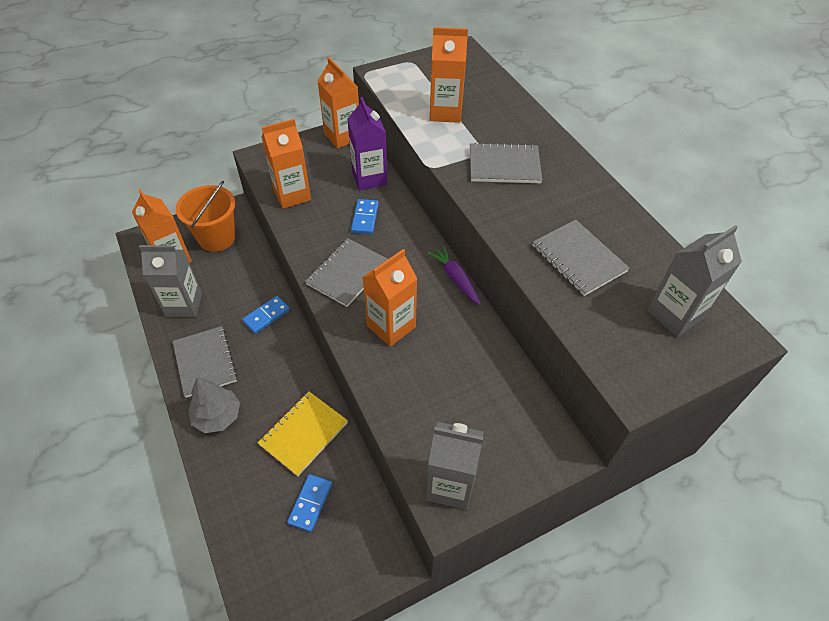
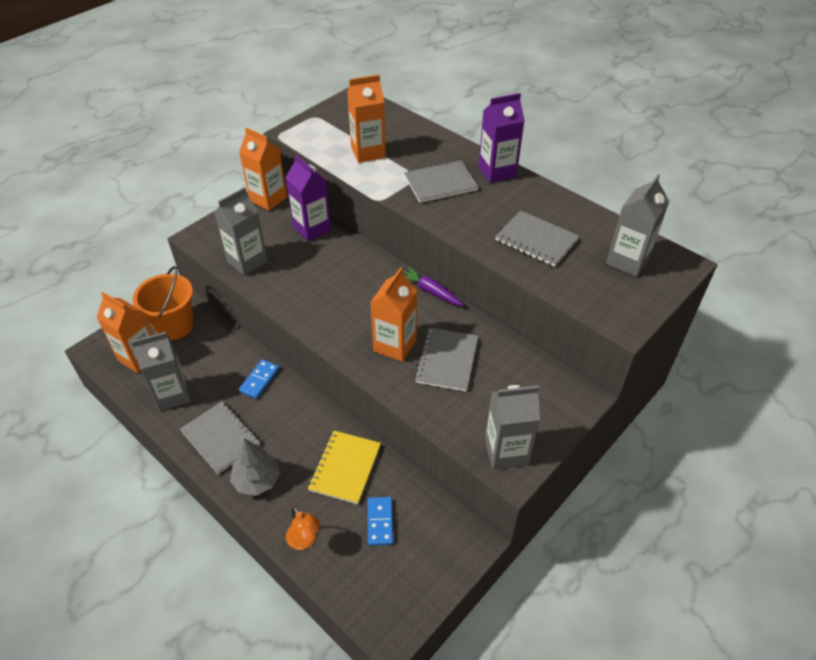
camera: 20 degrees left, 5 degrees down
orange carton [262,119,311,209] -> grey carton [214,187,268,276]
grey notebook [305,238,388,307] -> grey notebook moved to [414,328,478,392]
blue domino [351,199,379,234] -> none
none -> orange lamp [286,507,320,550]
none -> purple carton [478,93,525,183]

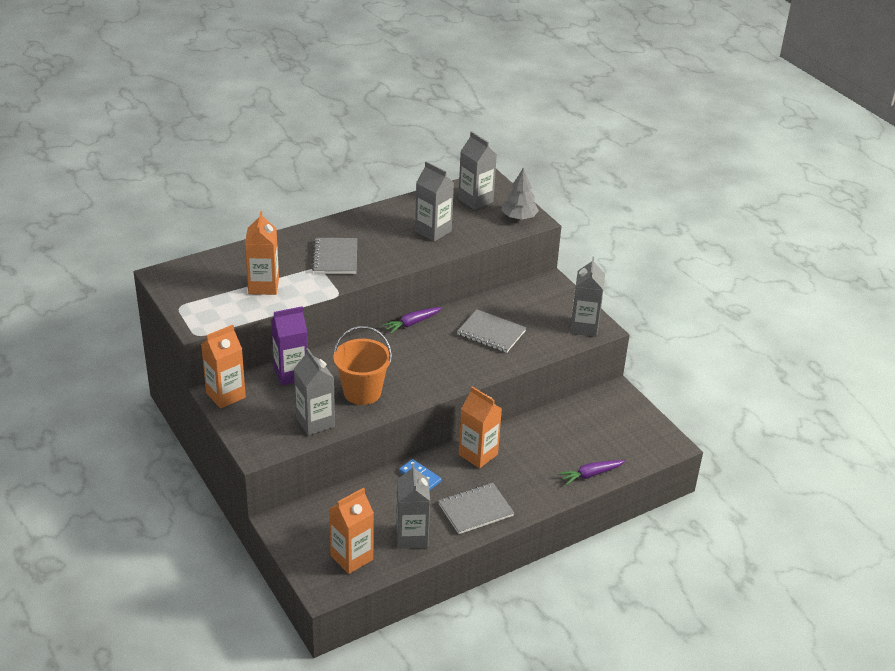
camera: 75 degrees left, 10 degrees down
orange bucket [133,266,193,340] -> orange bucket moved to [333,326,392,405]
grey tree [230,438,280,496] -> grey tree moved to [502,167,539,220]
orange lamp [286,507,320,550] -> purple carrot [558,460,625,485]
yellow notebook [308,430,381,504] -> none
blue domino [368,497,393,546] -> none
orange carton [370,267,418,362] -> orange carton moved to [459,386,502,468]
purple carton [478,93,525,183] -> none
grey notebook [495,211,579,267] -> grey carton [415,161,454,242]

